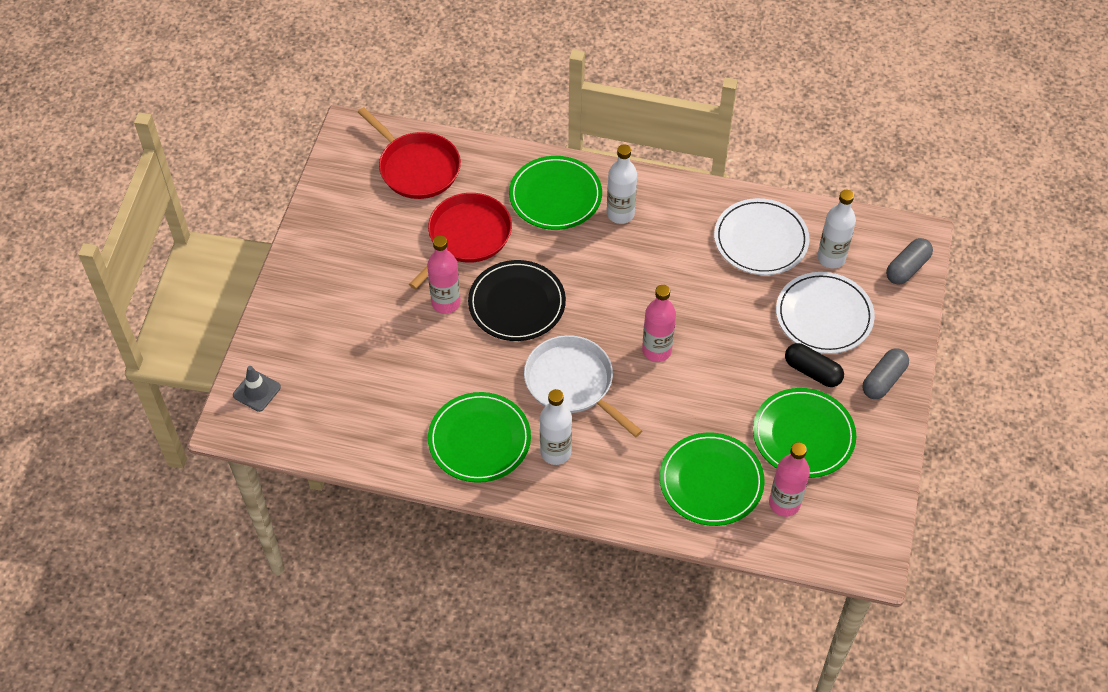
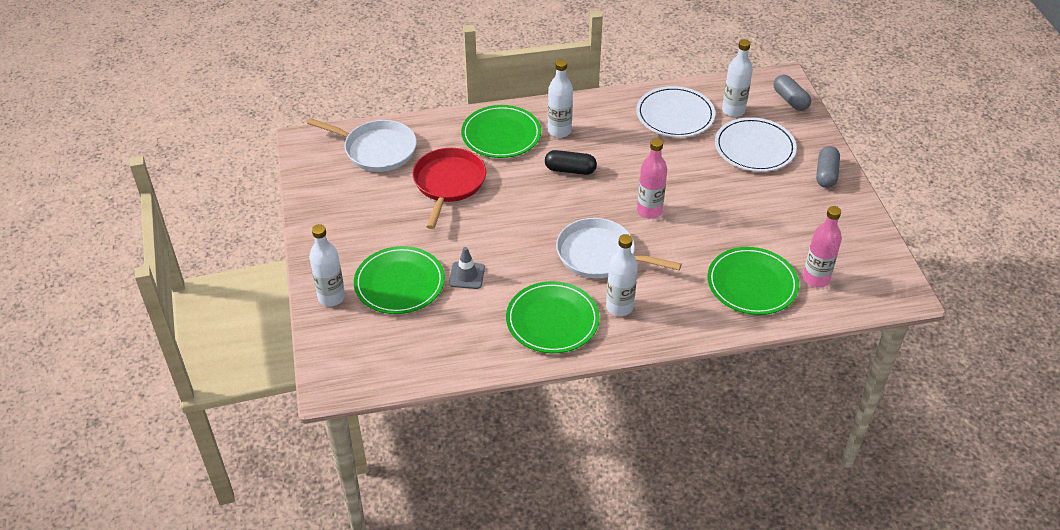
camera: 25 degrees left, 10 degrees down
grey traffic cone [233,366,281,412] -> grey traffic cone moved to [449,247,485,289]
red pan [358,107,461,199] -> white pan [307,118,417,172]
pink bottle [427,235,461,314] -> none
black plate [468,260,566,341] -> none
green plate [753,388,856,478] -> green plate moved to [354,246,445,314]
black capsule [785,343,844,387] -> black capsule moved to [545,150,597,175]
grey capsule [886,238,933,285] -> grey capsule turned 45 degrees counterclockwise [773,75,811,111]
none -> white bottle [309,224,345,306]

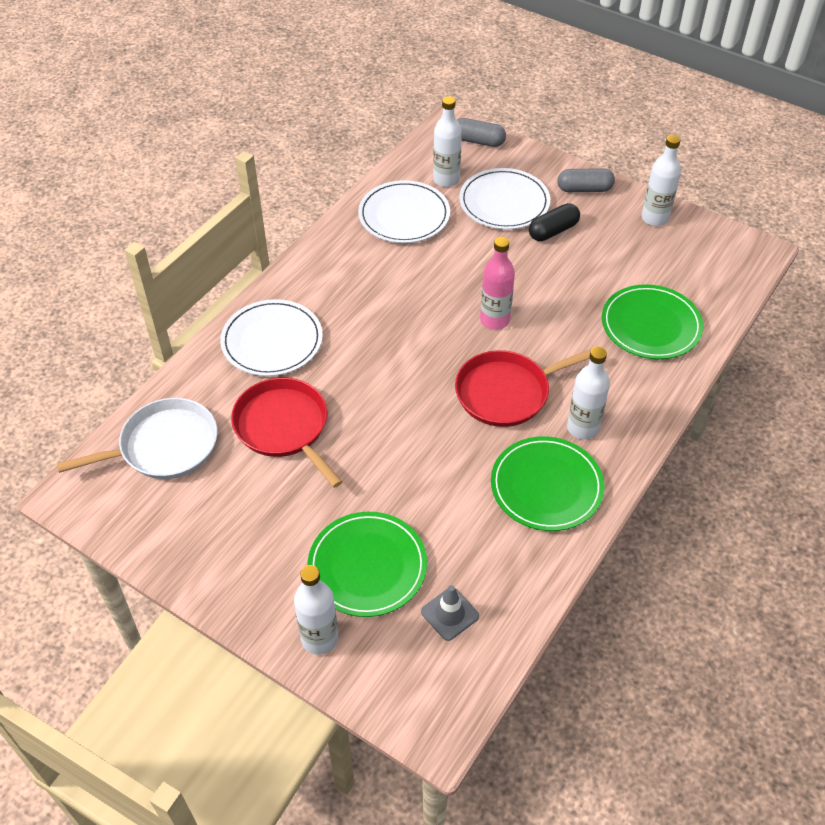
camera: 45 degrees left, 5 degrees up
grey traffic cone [449,247,485,289] -> grey traffic cone moved to [421,585,479,641]
green plate [461,105,541,158] -> white plate [220,299,323,376]
black capsule [545,150,597,175] -> black capsule moved to [529,203,580,241]
white bottle [548,59,573,138] -> white bottle moved to [642,135,681,226]
white pan [556,218,682,278] -> red pan [455,349,591,427]
pink bottle [803,206,842,288] -> none
grey capsule [816,146,840,188] -> grey capsule turned 60 degrees counterclockwise [558,168,615,192]

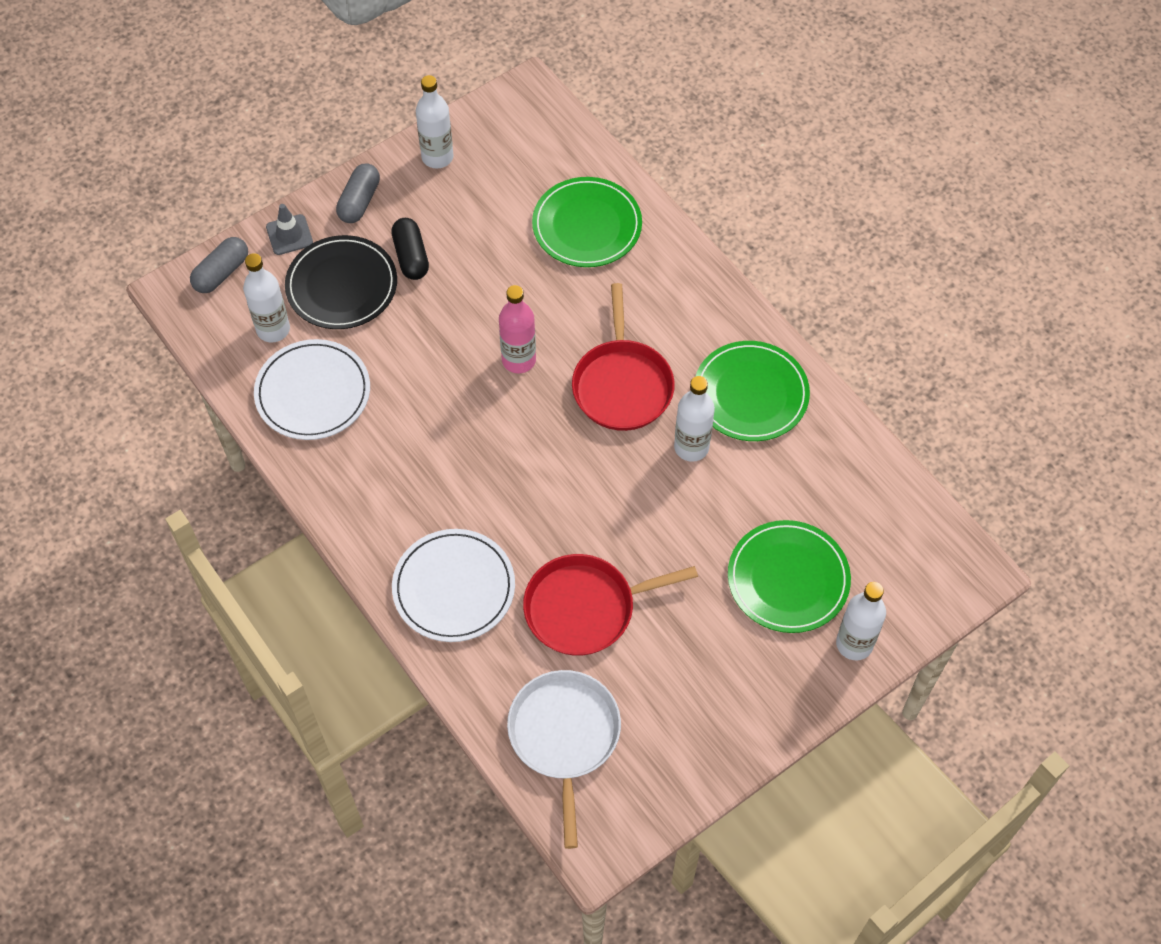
camera: 70 degrees left, 10 degrees up
grey traffic cone [421,585,479,641] -> grey traffic cone moved to [266,204,313,255]
white plate [459,168,550,230] -> black plate [285,235,397,329]
white bottle [567,347,610,440] -> white bottle moved to [674,376,715,462]

